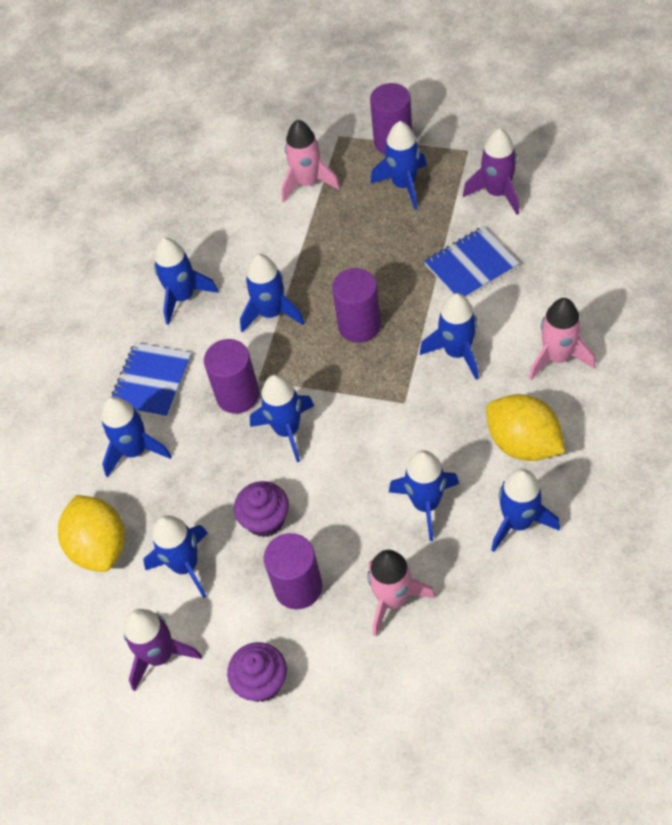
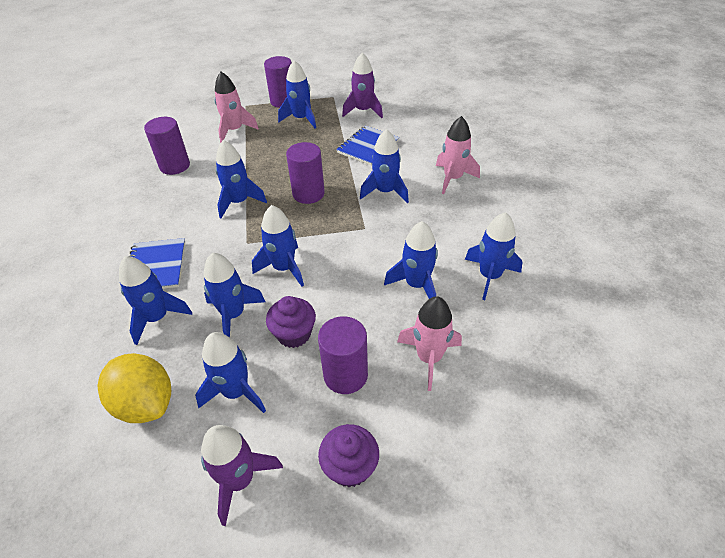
camera: 30 degrees left, 10 degrees down
blue rocket [154,238,218,325] -> blue rocket moved to [203,252,266,338]
purple cylinder [204,339,259,414] -> purple cylinder moved to [144,117,190,175]
yellow lemon [486,394,565,461] -> none

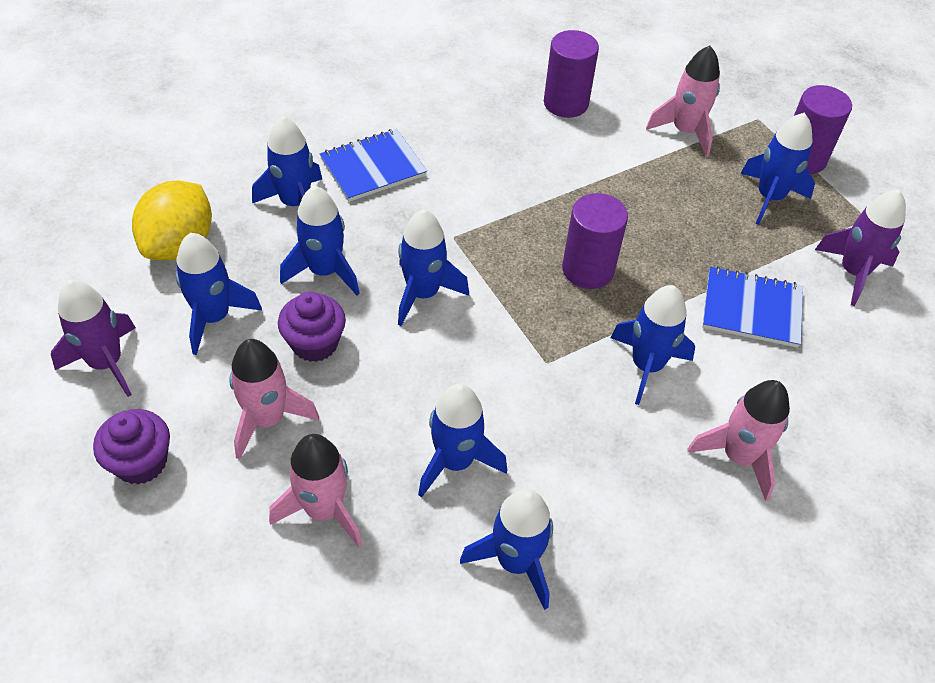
camera: 65 degrees right, 5 degrees up
blue rocket [216,140,267,218] -> none
purple cylinder [318,316,368,394] -> pink rocket [229,339,319,460]

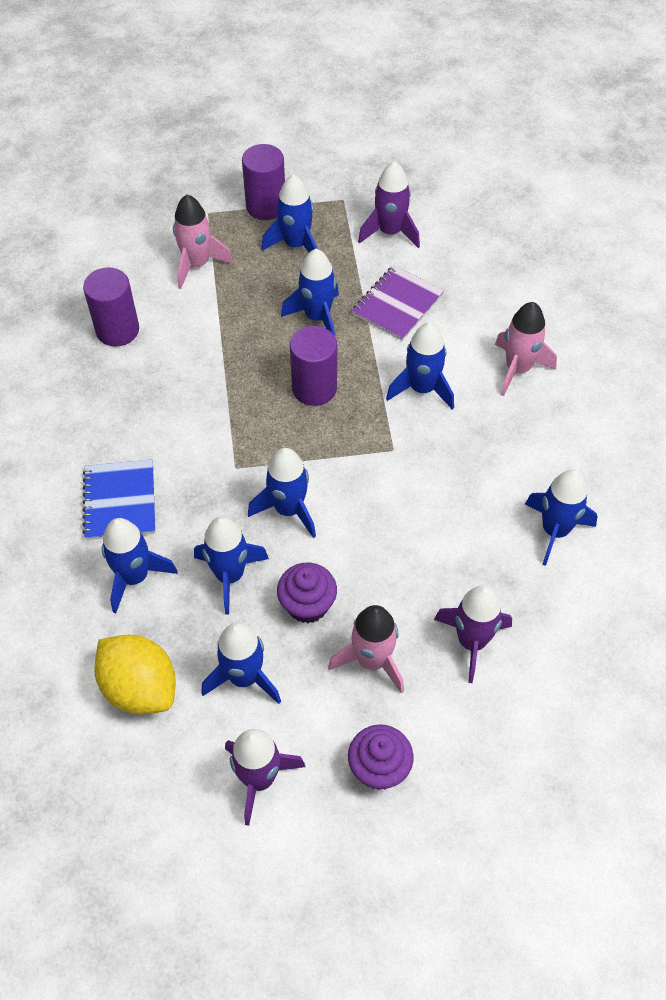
camera: 65 degrees left, 5 degrees up
pink rocket [269,434,362,547] -> purple rocket [434,585,512,683]
blue rocket [418,384,507,498] -> blue rocket moved to [281,249,339,336]
blue notebook [702,267,803,348] -> purple notebook [352,265,444,341]

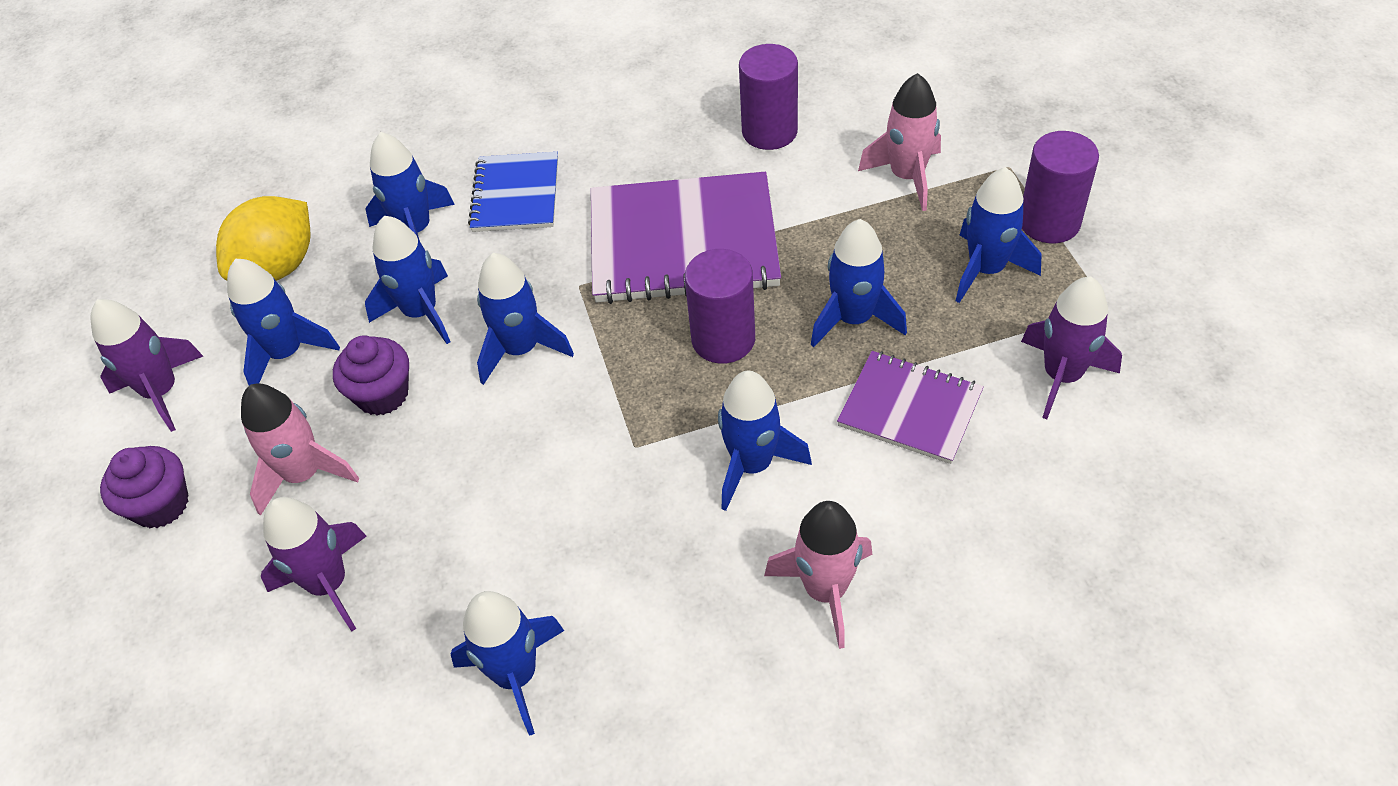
camera: 85 degrees right, 5 degrees down
blue notebook [82,460,155,540] -> blue notebook turned 75 degrees counterclockwise [468,152,558,232]
none -> purple notebook [591,172,781,304]

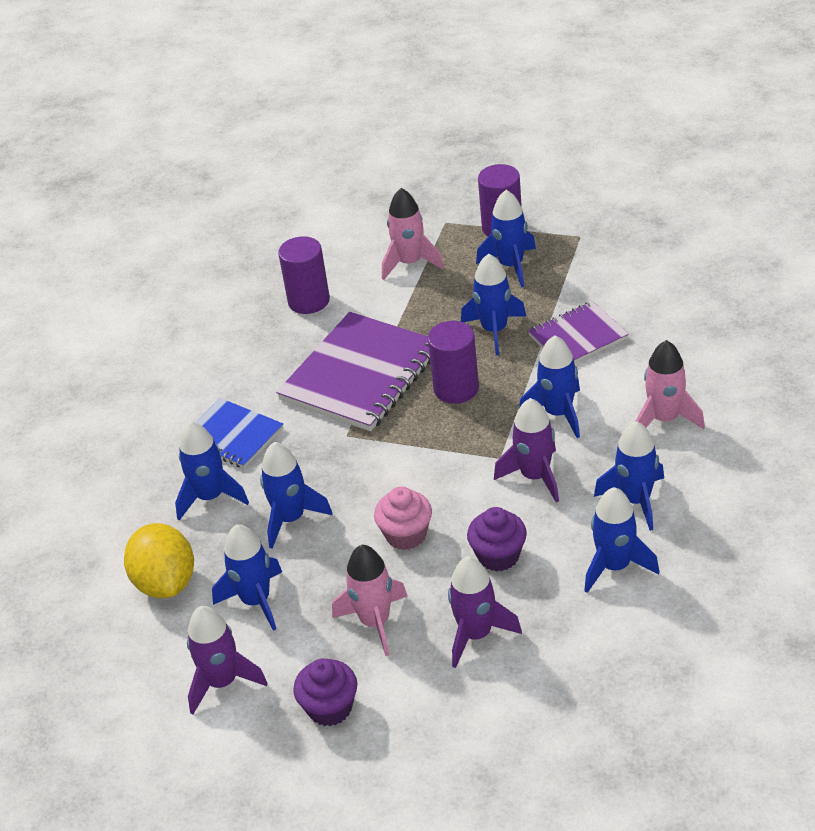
camera: 55 degrees left, 10 degrees down
purple cupcake [333,335,409,416] -> purple cupcake moved to [467,507,527,572]
blue rocket [477,253,574,385] -> blue rocket moved to [594,421,664,531]
purple rocket [1021,276,1122,419] -> purple rocket moved to [494,398,559,502]
none -> pink cupcake [374,487,432,550]

